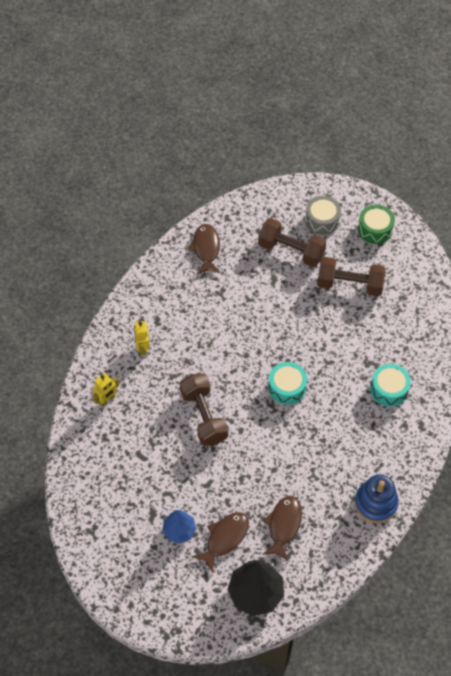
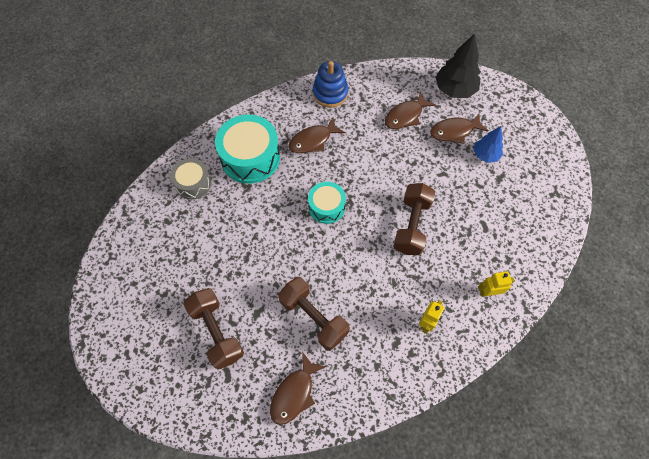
camera: 145 degrees left, 5 degrees up
grey drum [305,196,341,235] -> grey drum moved to [170,158,211,200]
brown dumbbell [317,257,386,296] -> brown dumbbell moved to [278,277,350,351]
green drum [358,205,395,244] -> none
turquoise drum [370,364,411,407] -> turquoise drum [215,115,280,184], size x1.69
none -> brown fish [288,117,345,153]

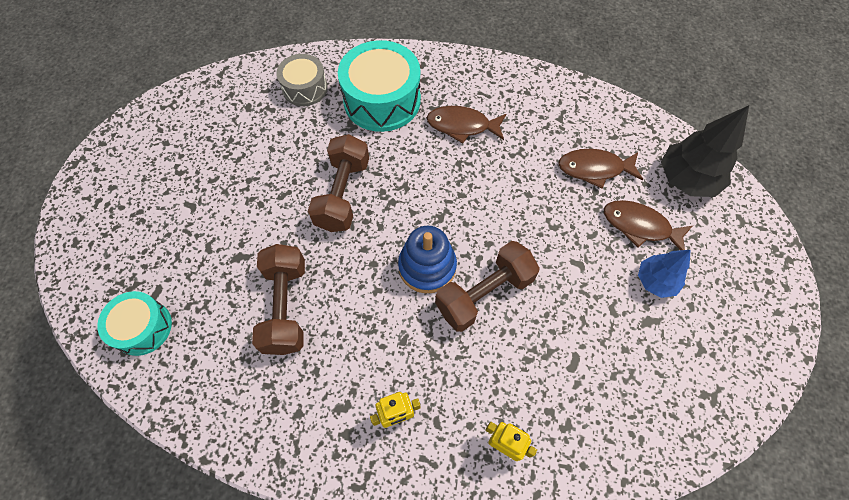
camera: 40 degrees right, 0 degrees up
brown dumbbell [183,288,244,370] -> brown dumbbell moved to [308,134,369,232]
brown fish [270,352,326,425] -> none
turquoise drum [308,182,346,224] -> turquoise drum moved to [97,291,172,356]
blue stacking toy [313,61,348,107] -> blue stacking toy moved to [398,226,457,293]

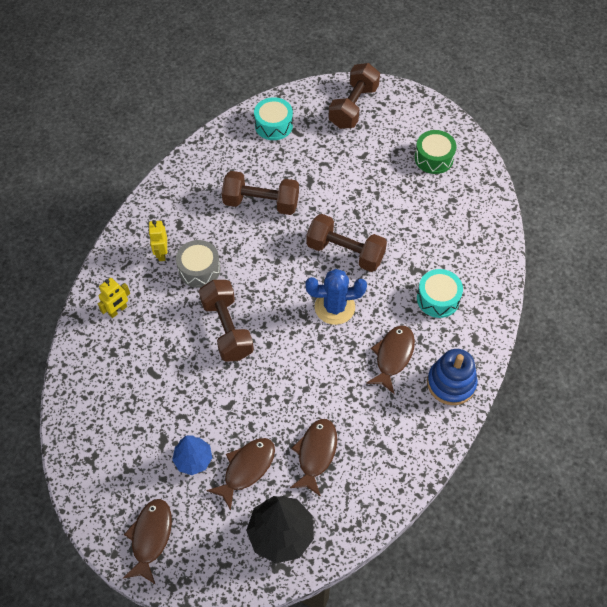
camera: 105 degrees right, 5 degrees down
grey drum [276,54,328,106] -> grey drum moved to [176,240,221,288]
turquoise drum [338,40,421,132] -> turquoise drum [417,269,463,318], size x0.59
blue stacking toy [398,226,457,293] -> blue stacking toy moved to [427,349,477,405]
none -> brown fish [123,499,172,585]
none -> blue cactus [305,269,367,325]
none -> brown dumbbell [328,63,380,129]
none -> green drum [415,130,456,174]

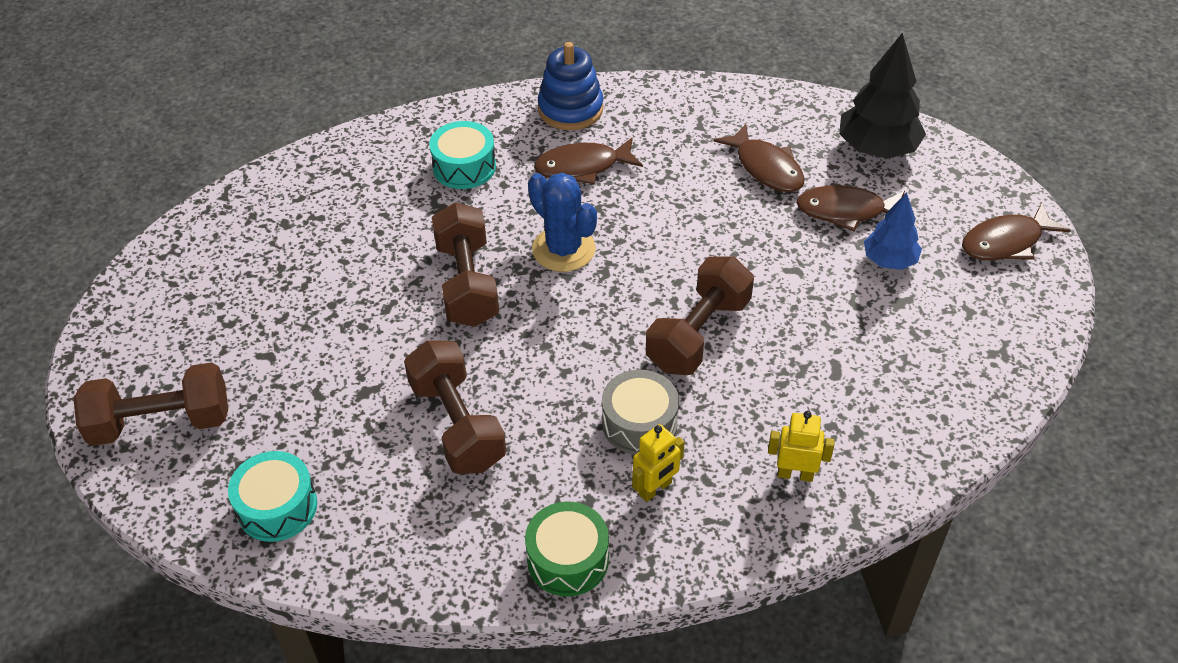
camera: 125 degrees left, 10 degrees down
brown fish [290,419,337,497] -> brown fish turned 105 degrees counterclockwise [714,124,805,192]
green drum [415,130,456,174] -> green drum moved to [525,502,609,596]

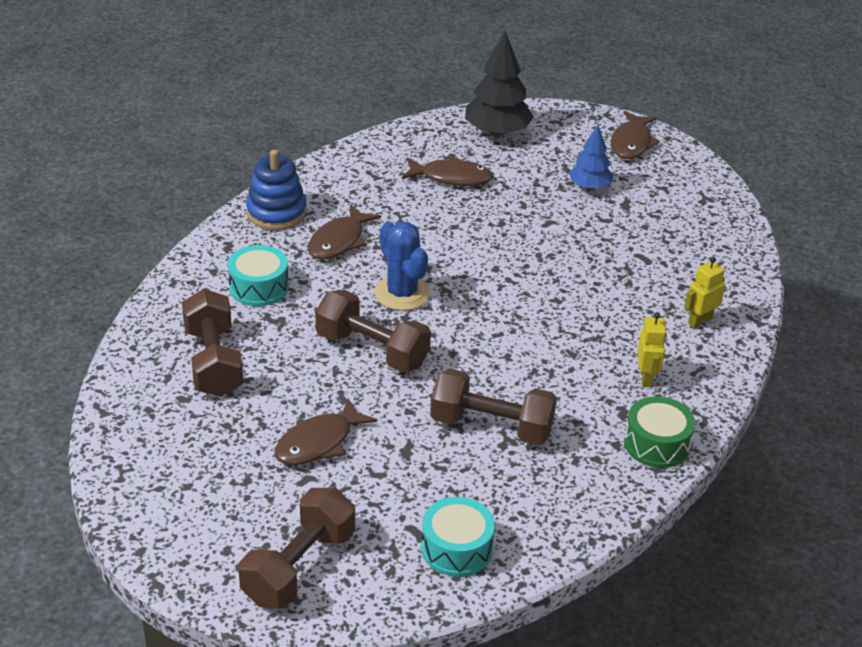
camera: 50 degrees left, 10 degrees down
blue cactus [528,173,597,272] -> blue cactus turned 60 degrees clockwise [374,221,430,311]
grey drum [602,370,679,455] -> none
brown dumbbell [646,257,754,375] -> brown dumbbell moved to [182,289,243,397]
brown fish [796,185,905,232] -> brown fish moved to [274,398,377,465]

